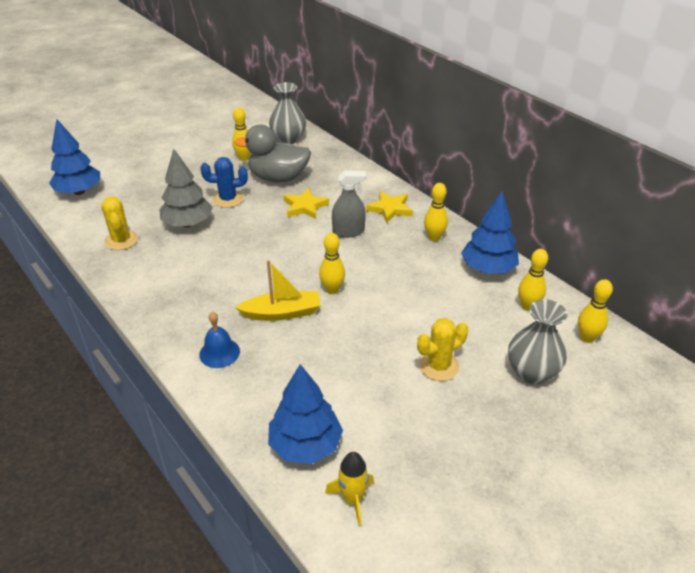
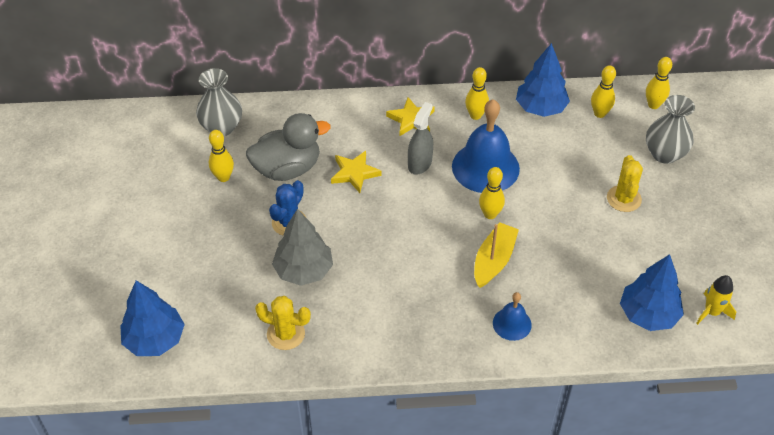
camera: 55 degrees left, 10 degrees up
grey duck [234,125,311,182] -> grey duck turned 150 degrees counterclockwise [246,113,331,181]
none -> blue bell [452,99,520,193]

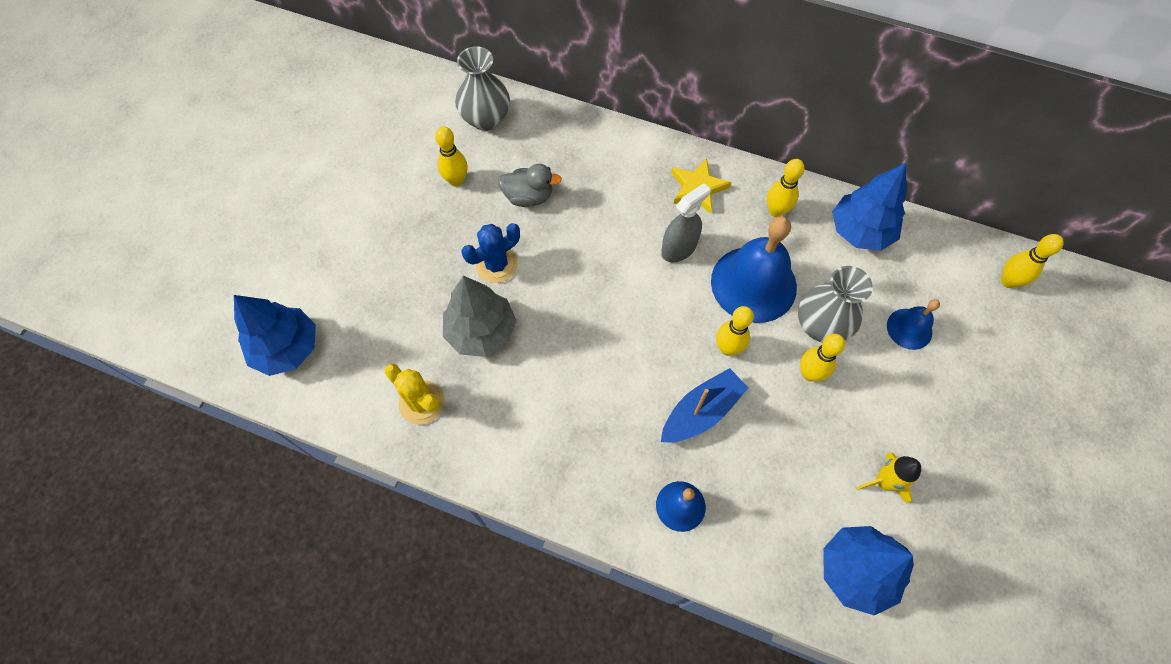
camera: 25 degrees right, 15 degrees up
grey duck [246,113,331,181] -> grey duck [498,164,562,207], size x0.60
yellow star [331,151,382,193] -> none
yellow boat [474,222,519,288] -> blue boat [661,368,748,443]
yellow bowling pin [591,65,616,118] -> yellow bowling pin moved to [800,334,845,382]
yellow cactus [607,155,643,212] -> none
grey vase [646,95,695,164] -> grey vase moved to [798,266,873,343]
yellow rocket [696,275,736,325] -> yellow rocket moved to [856,453,921,504]
none -> blue bell [887,299,940,350]

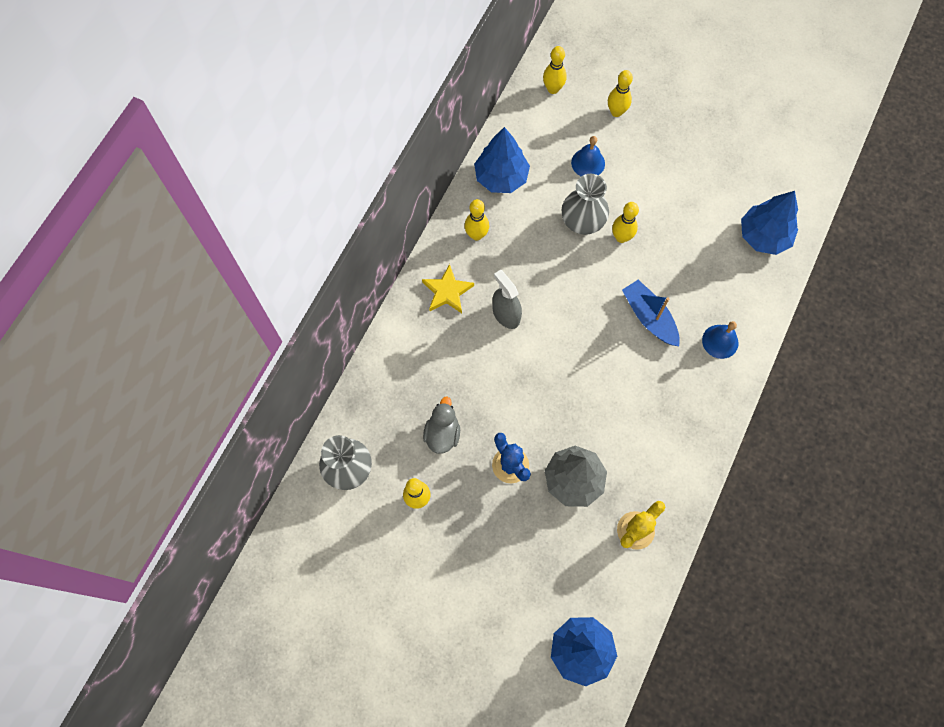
camera: 85 degrees left, 5 degrees up
blue bell [711,216,797,323] -> none
yellow bowling pin [716,306,754,356] -> yellow bowling pin moved to [608,70,633,117]
yellow rocket [856,453,921,504] -> none

